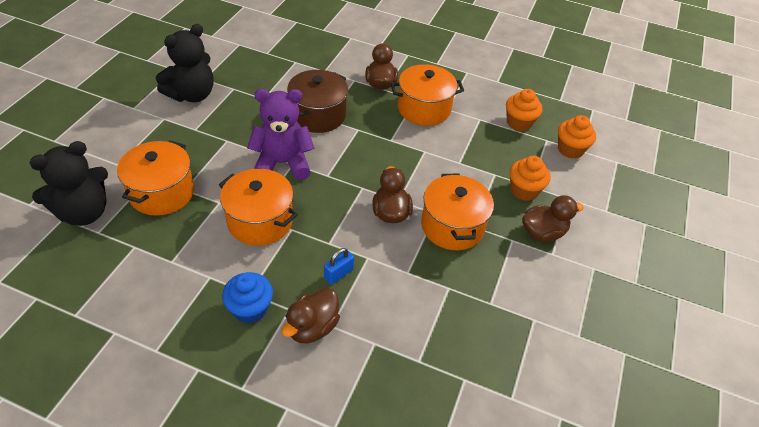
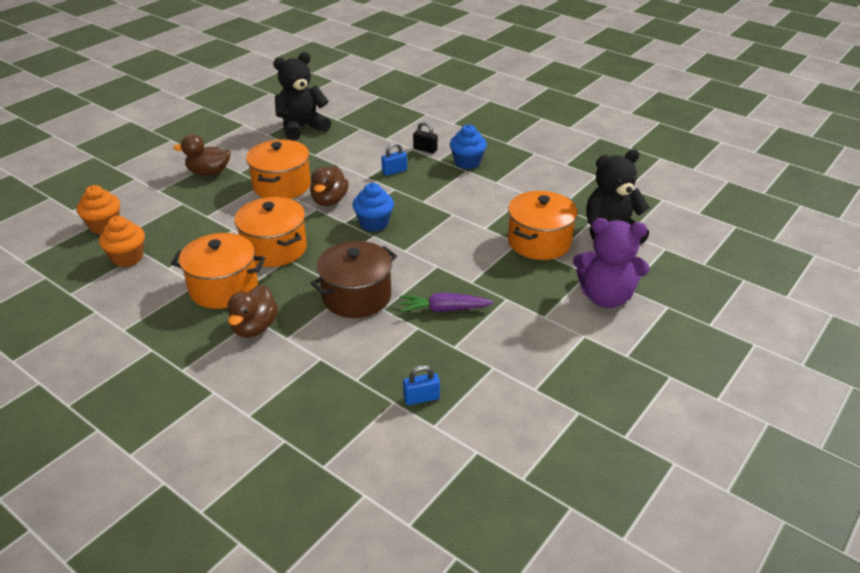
camera: 160 degrees left, 10 degrees down
black teddy bear [156,24,214,102] -> black teddy bear moved to [273,52,331,140]
orange pot [219,169,298,246] -> orange pot moved to [235,197,307,267]
purple teddy bear [247,89,314,180] -> purple teddy bear moved to [573,218,650,308]
brown duck [282,288,340,344] -> black padlock [413,122,438,153]
orange cupcake [510,156,551,201] -> none
none -> blue cupcake [353,183,394,232]
none -> purple carrot [400,293,494,313]
none -> blue padlock [403,365,440,405]

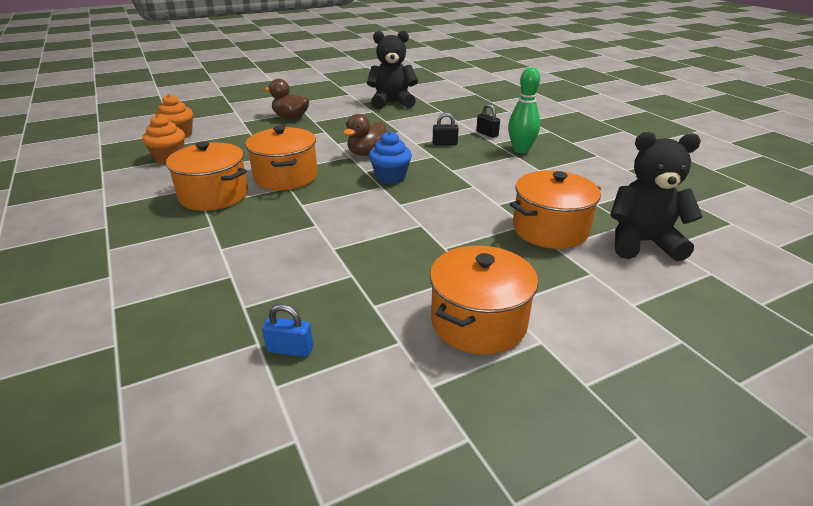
camera: 25 degrees right, 5 degrees down
brown duck [227,285,278,338] -> none
orange pot [246,140,311,199] -> orange pot moved to [430,245,538,355]
brown pot [311,241,397,318] -> none
blue padlock [381,143,407,175] -> black padlock [433,113,459,145]
purple carrot [400,293,494,313] -> none
blue cupcake [450,124,487,169] -> green bowling pin [508,67,540,153]
purple teddy bear [573,218,650,308] -> none

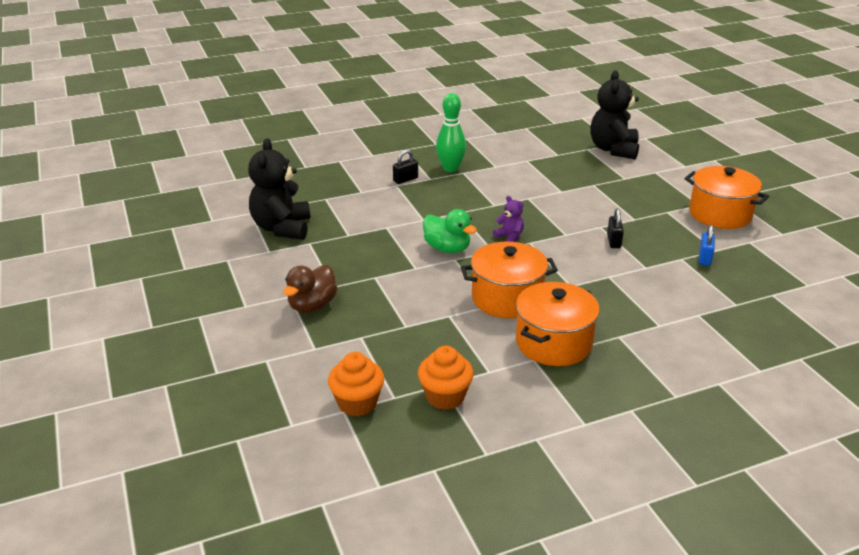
camera: 85 degrees left, 0 degrees up
blue padlock [262,304,313,357] -> blue padlock moved to [699,225,715,266]
brown duck [343,114,387,156] -> green duck [423,209,477,253]
blue cupcake [369,131,412,184] -> purple teddy bear [493,196,524,242]
black padlock [433,113,459,145] -> black padlock moved to [607,208,624,248]
orange pot [510,170,601,249] -> none

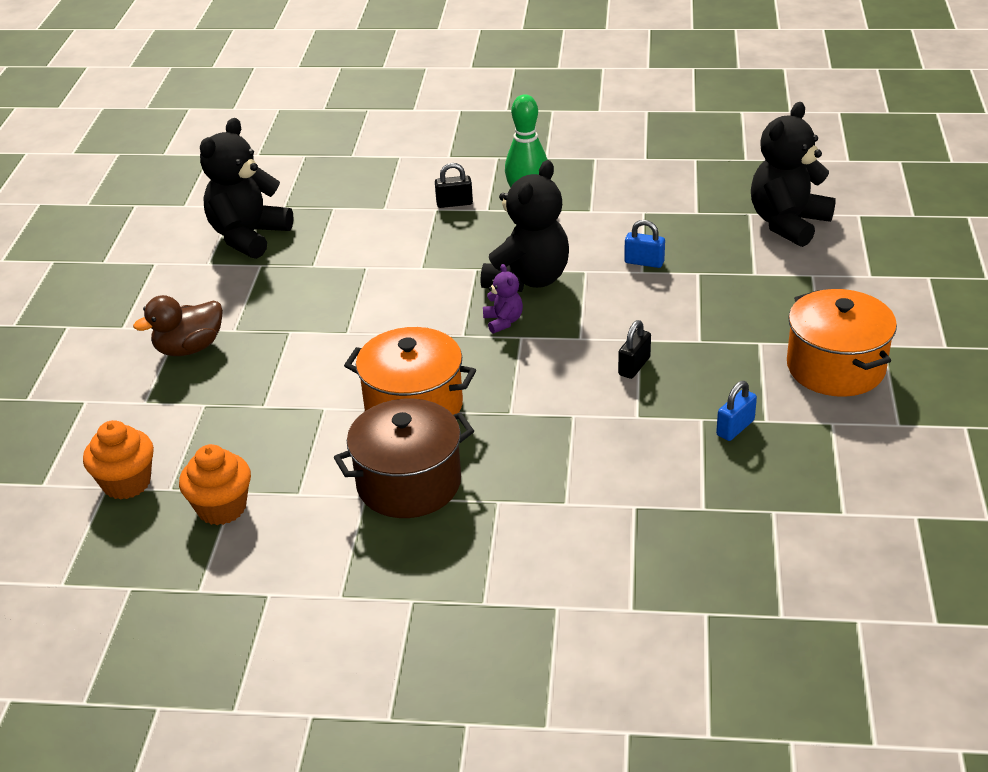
camera: 30 degrees right, 5 degrees up
green duck [423,209,477,253] -> none
orange pot [516,282,600,366] -> brown pot [334,399,474,518]
none -> black teddy bear [481,160,569,292]
none -> blue padlock [624,220,665,268]

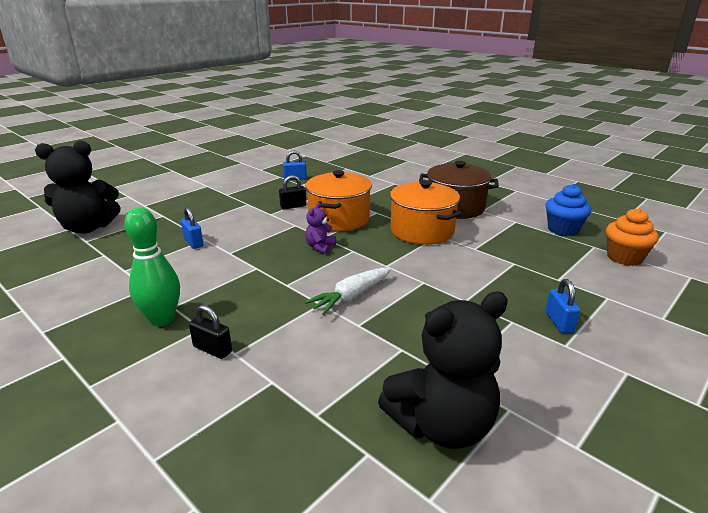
camera: 145 degrees left, 10 degrees down
brown duck [133,295,223,356] -> blue padlock [545,279,580,333]
orange cupcake [179,444,251,525] -> blue cupcake [546,184,591,236]
black teddy bear [481,160,569,292] -> none
orange pot [787,289,897,397] -> orange pot moved to [305,170,372,231]
none -> white carrot [305,268,391,315]

